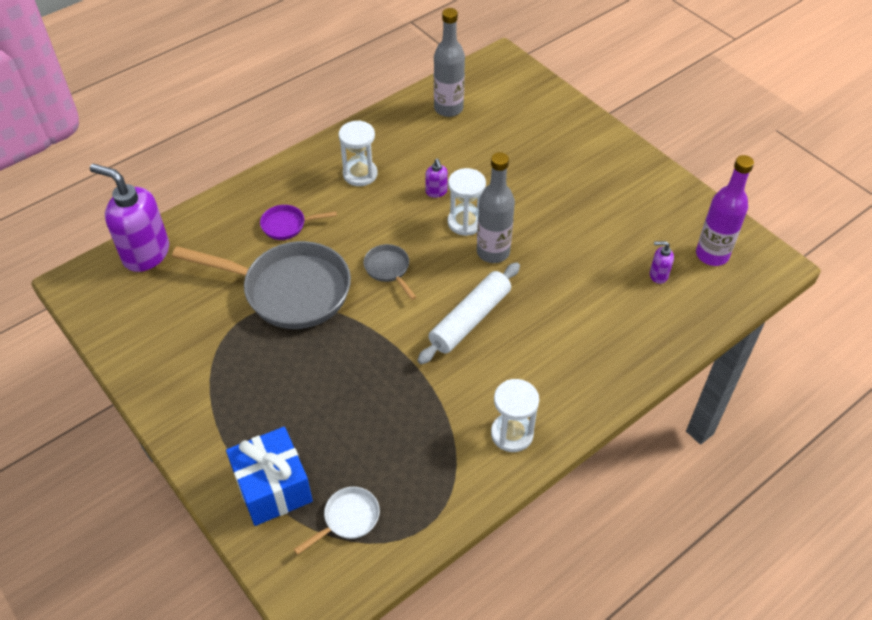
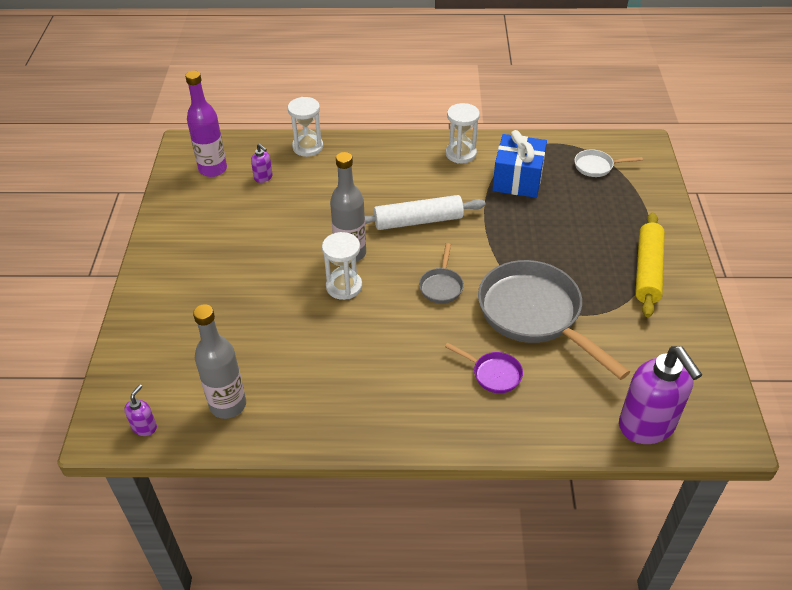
camera: 140 degrees left, 5 degrees down
blue gift [226,427,313,526] -> blue gift moved to [492,130,547,198]
white hourglass [339,120,378,186] -> white hourglass moved to [288,97,323,157]
purple soap dispenser [425,158,448,198] -> purple soap dispenser moved to [124,384,157,436]
none -> yellow rolling pin [635,213,665,317]

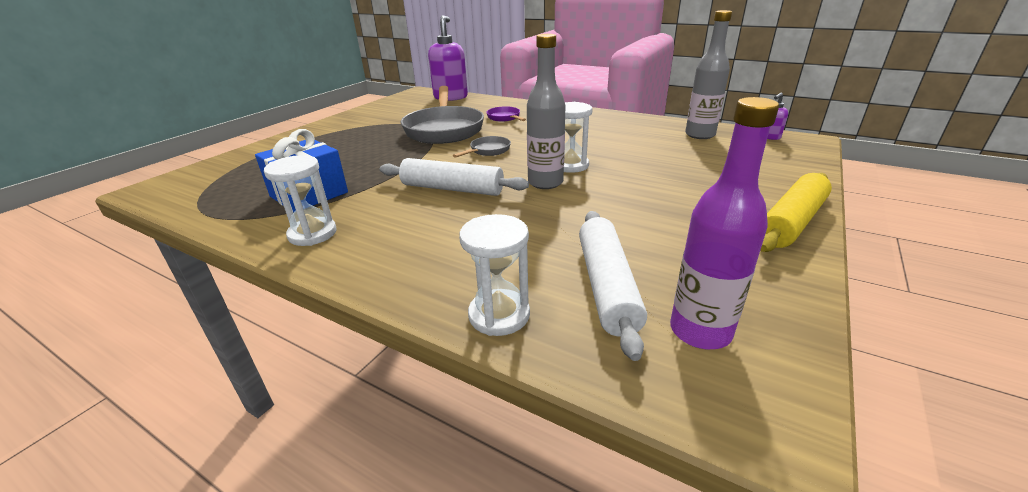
camera: 150 degrees left, 15 degrees down
purple soap dispenser [251,144,273,183] -> white rolling pin [579,211,647,361]
white pan [574,149,643,177] -> none
yellow rolling pin [635,213,665,317] -> yellow rolling pin moved to [760,173,832,252]

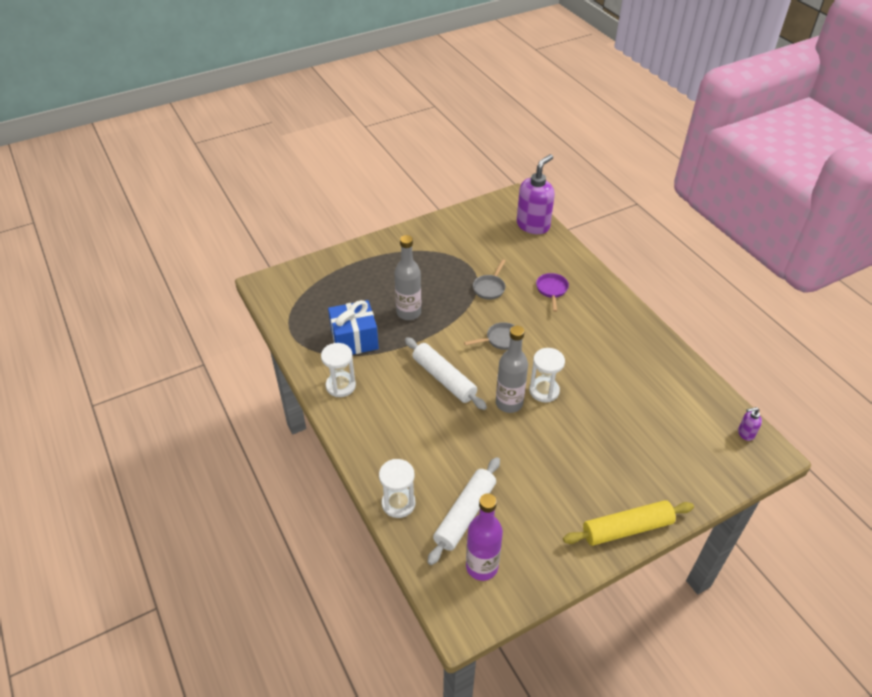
camera: 30 degrees right, 15 degrees up
grey pan [401,86,484,144] -> grey pan [473,259,506,300], size x0.44
grey bottle [685,10,732,139] -> grey bottle moved to [394,235,421,320]

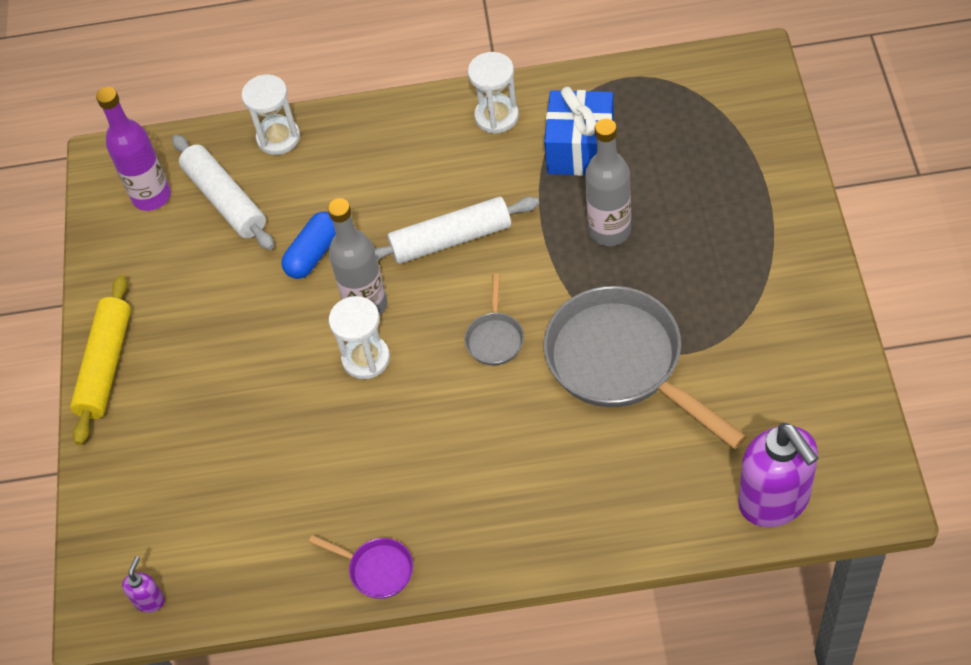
camera: 120 degrees right, 10 degrees up
grey pan [473,259,506,300] -> grey pan [544,286,747,449], size x2.25
purple pan [536,273,569,312] -> purple pan moved to [309,535,413,599]
none -> blue capsule [281,212,336,279]

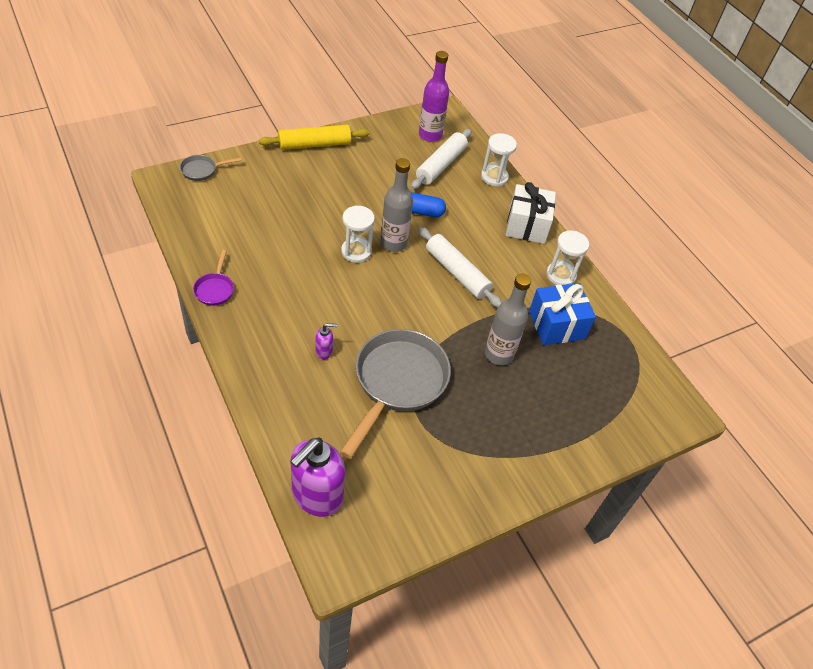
camera: 55 degrees right, 5 degrees down
purple soap dispenser [122,556,165,613] -> purple soap dispenser moved to [316,323,337,360]
grey pan [464,274,524,366] -> grey pan moved to [180,155,242,181]
none -> white gift [506,182,556,244]

